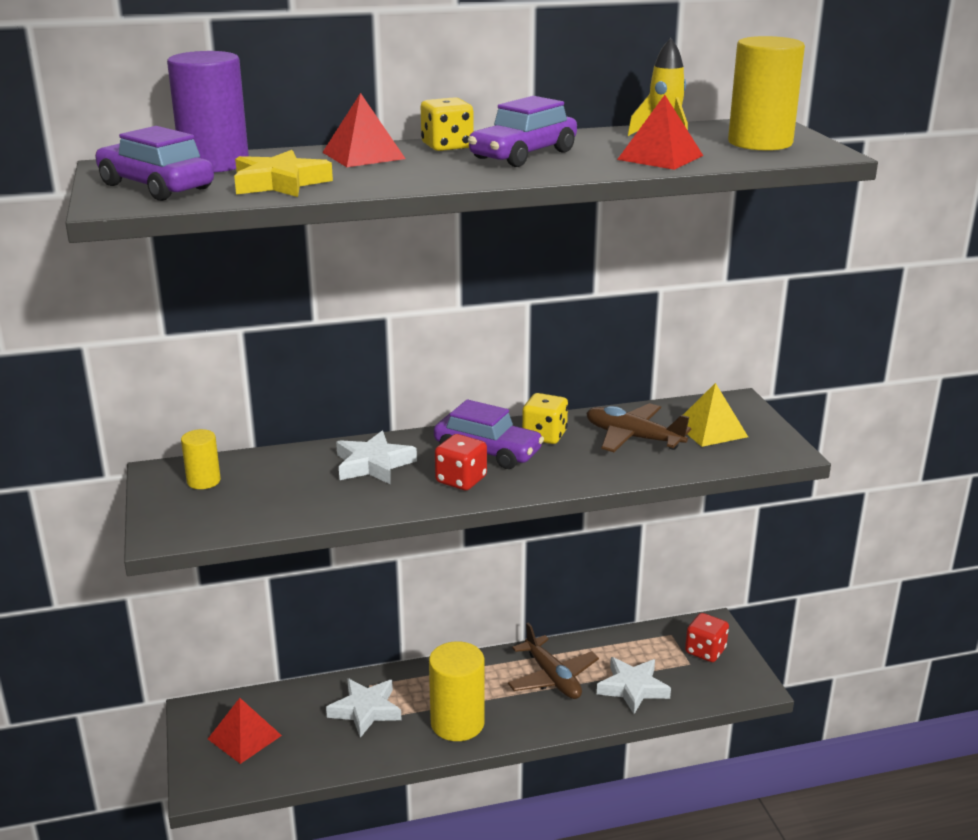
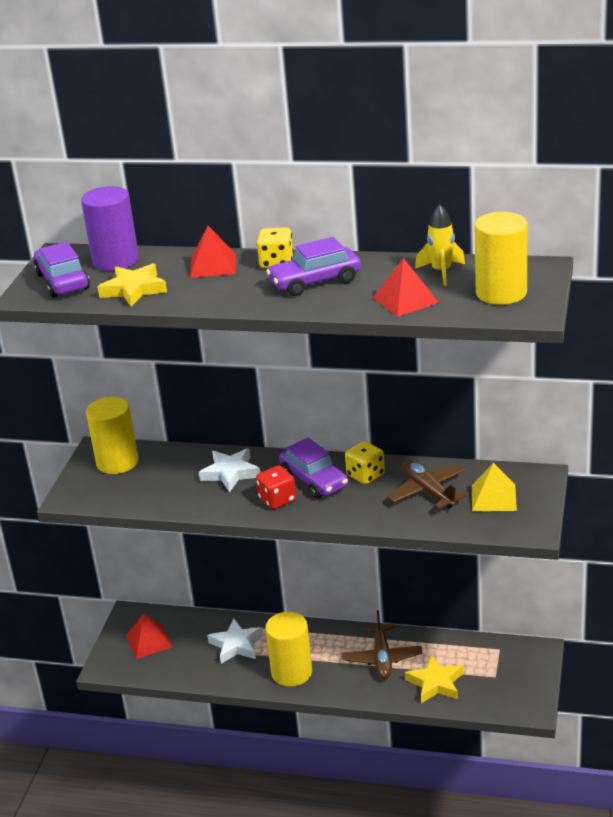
camera: 30 degrees right, 5 degrees up
yellow cylinder [181,429,221,489] -> yellow cylinder [86,397,139,474], size x1.83
white star [597,657,671,714] -> yellow star [405,655,464,703]
red dice [685,613,729,662] -> none

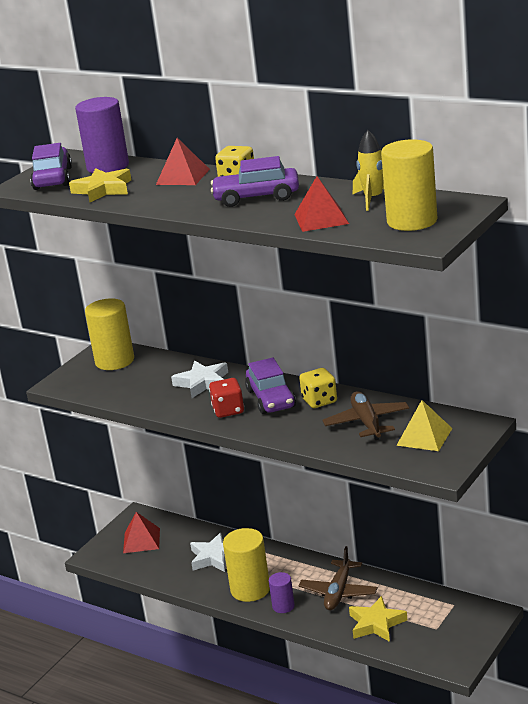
camera: 20 degrees right, 5 degrees down
none -> purple cylinder [269,572,295,613]

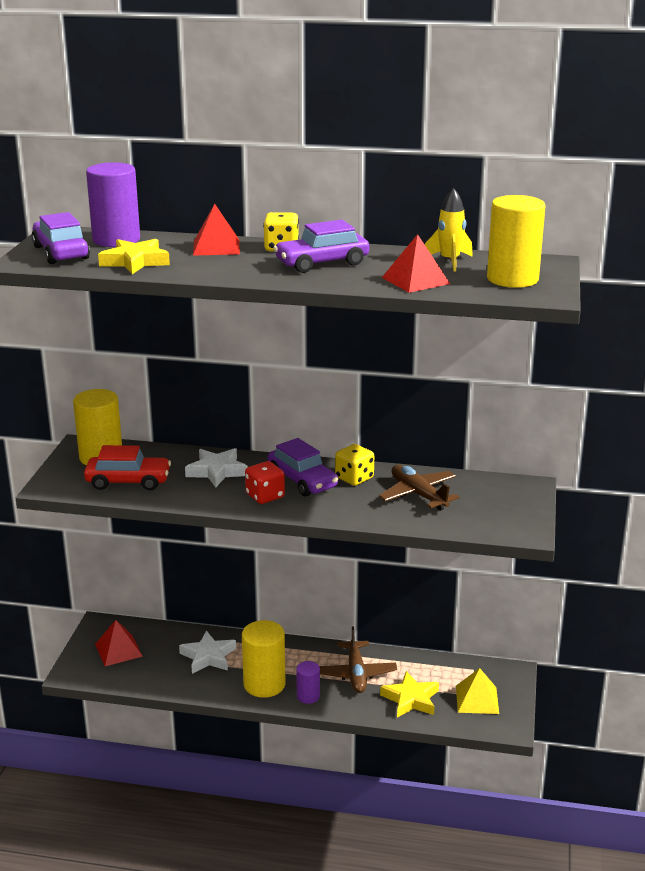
camera: 25 degrees left, 0 degrees up
yellow pyramid [396,400,453,451] -> yellow pyramid moved to [456,668,499,714]
none -> red car [84,445,171,490]

